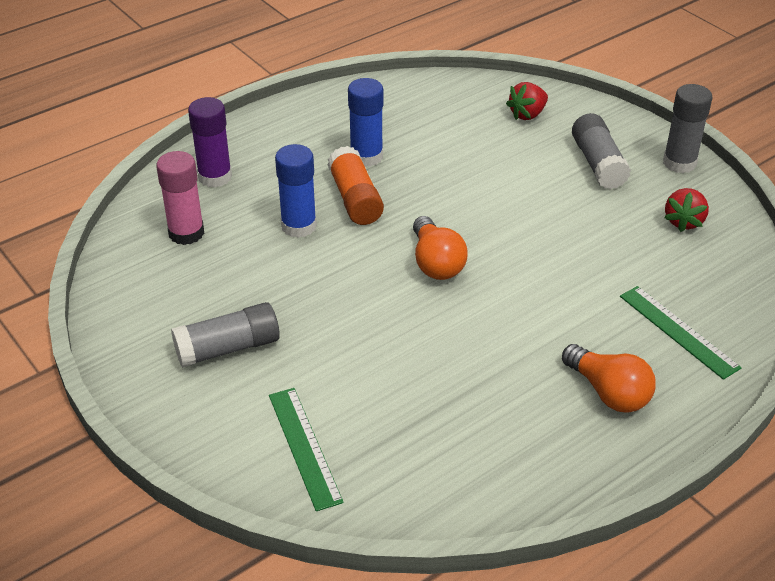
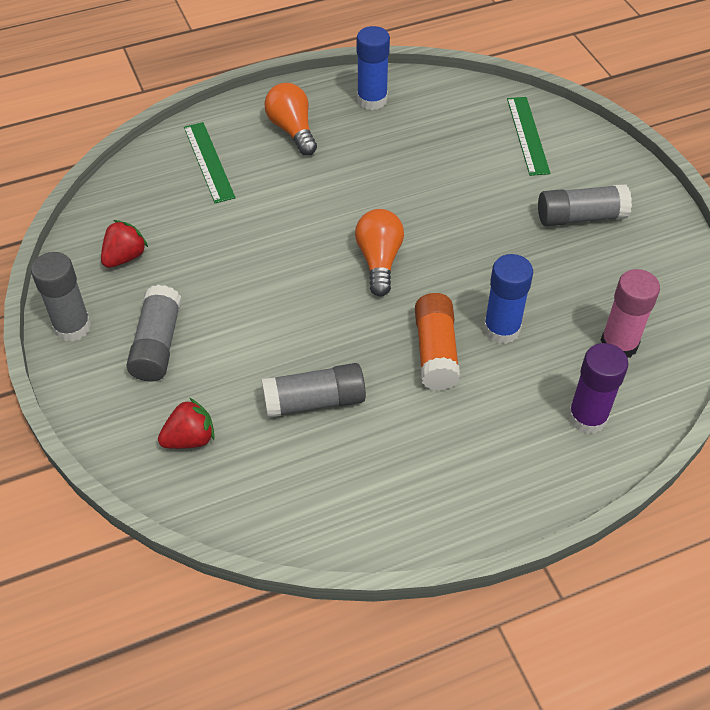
camera: 165 degrees left, 10 degrees up
blue glue stick [348,78,383,167] -> blue glue stick moved to [357,26,390,110]
none -> grey glue stick [262,363,366,418]

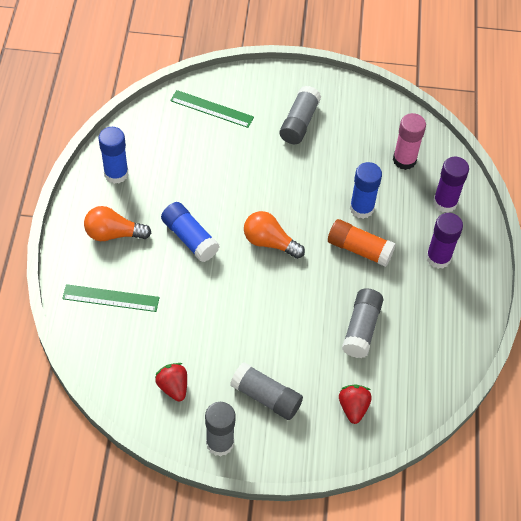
camera: 65 degrees left, 5 degrees up
none -> blue glue stick [161,202,219,262]
none -> purple glue stick [426,213,463,269]

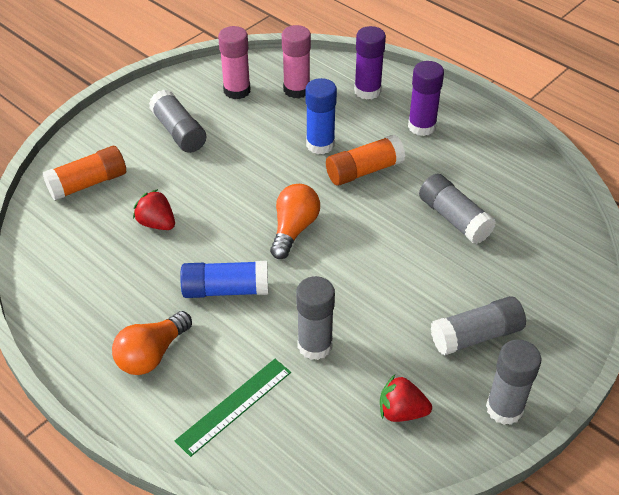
camera: 50 degrees left, 10 degrees down
blue glue stick [98,127,128,184] -> none
green ruler [170,90,254,128] -> orange glue stick [43,146,126,201]
orange light bulb [244,211,305,259] -> orange light bulb turned 135 degrees clockwise [270,184,320,259]
red strawberry [339,384,372,424] -> red strawberry moved to [133,189,175,230]
none -> pink glue stick [218,26,250,99]
none -> grey glue stick [296,276,335,360]

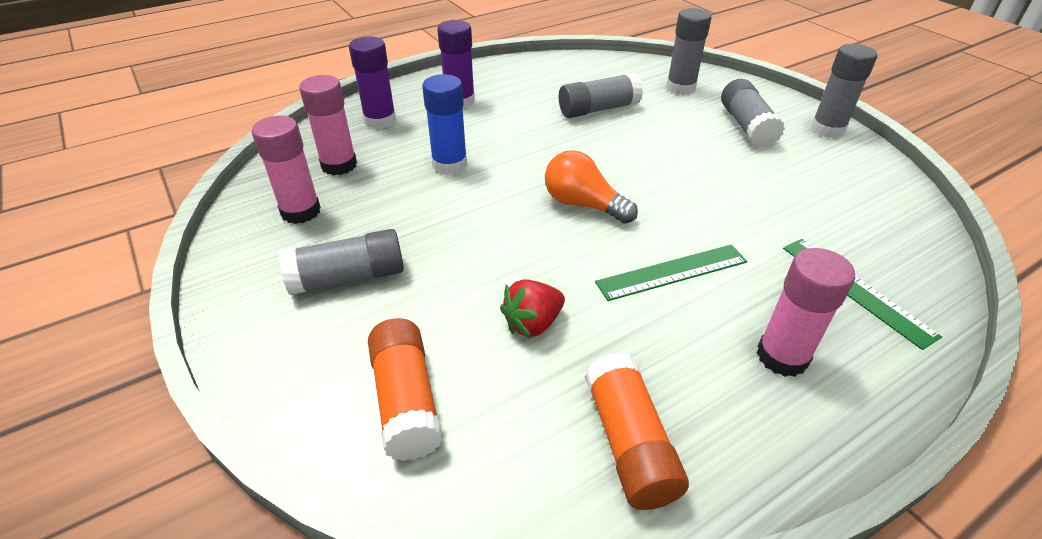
camera: 75 degrees left, 5 degrees down
orange light bulb [112,311,192,375] -> pink glue stick [757,248,855,377]
blue glue stick [180,261,268,298] -> green ruler [595,245,747,301]
grey glue stick [296,276,335,360] -> grey glue stick moved to [666,8,711,95]
orange glue stick [326,135,405,186] -> orange glue stick moved to [585,353,689,510]
red strawberry [380,375,432,422] -> none

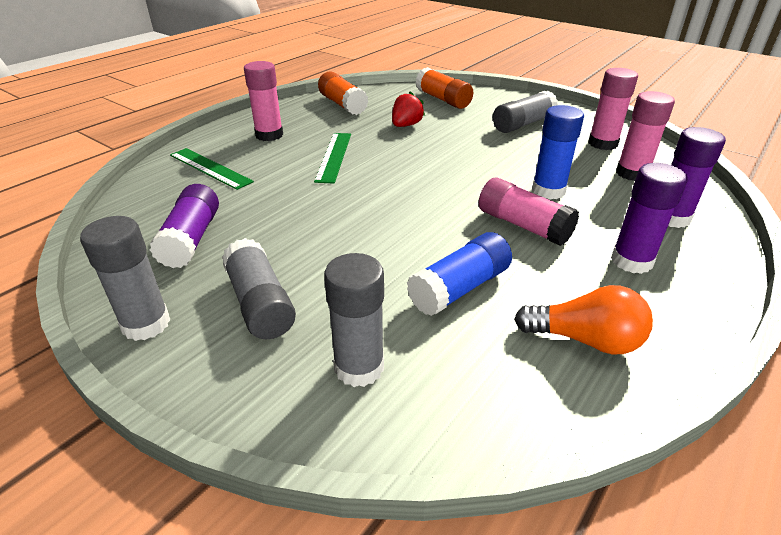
camera: 160 degrees right, 5 degrees down
orange light bulb [545,150,638,224] -> orange light bulb moved to [514,285,653,354]
grey glue stick [559,73,643,118] -> blue glue stick [407,232,512,316]
green ruler [595,245,747,301] -> green ruler turned 45 degrees counterclockwise [314,133,351,184]
none -> purple glue stick [150,184,219,268]
none -> pink glue stick [479,177,579,246]

